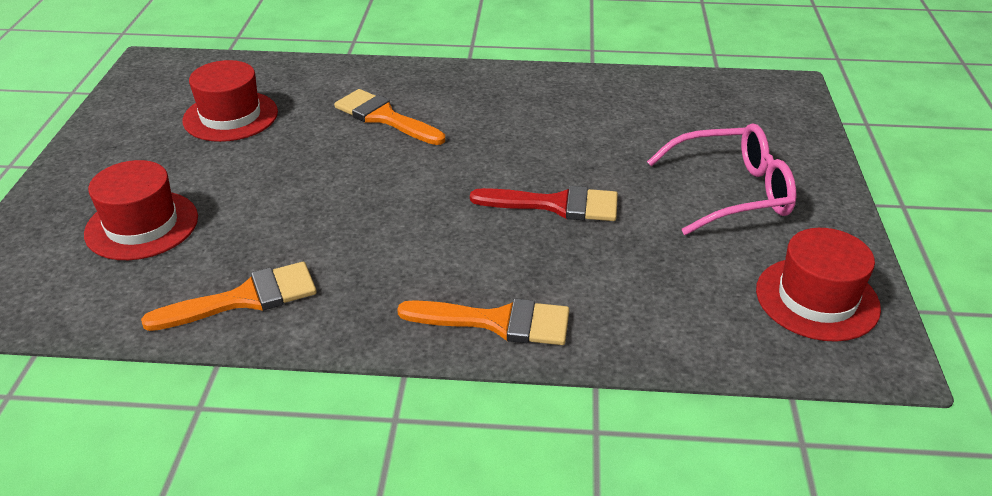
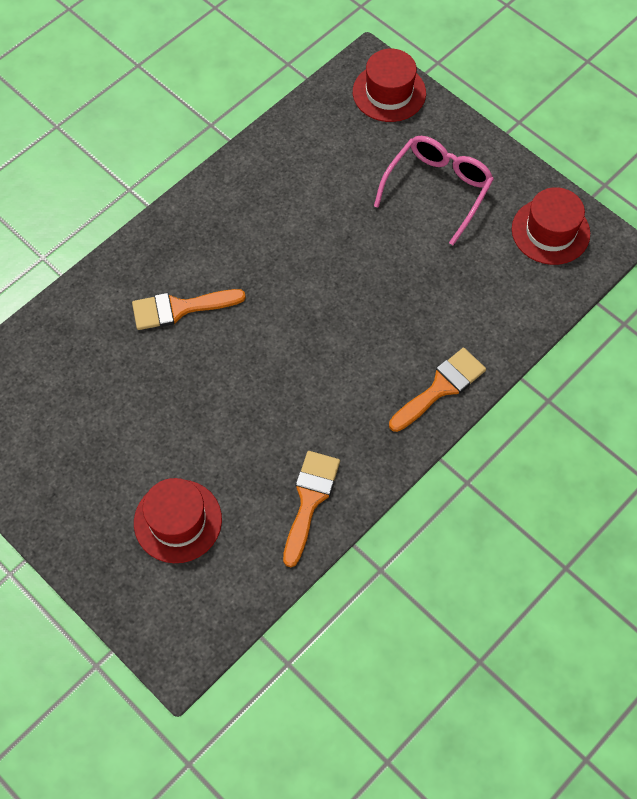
camera: 50 degrees left, 25 degrees up
red hat [182,60,278,142] -> red hat moved to [353,49,426,122]
red brush [470,186,618,221] -> none

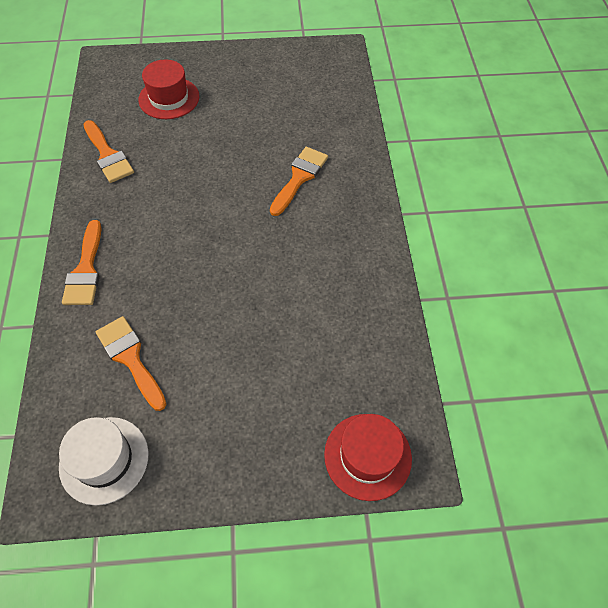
camera: 130 degrees right, 5 degrees down
pink glasses [374,136,494,245] -> none
red hat [512,187,590,265] -> white hat [59,417,148,506]
none -> orange brush [96,316,166,411]

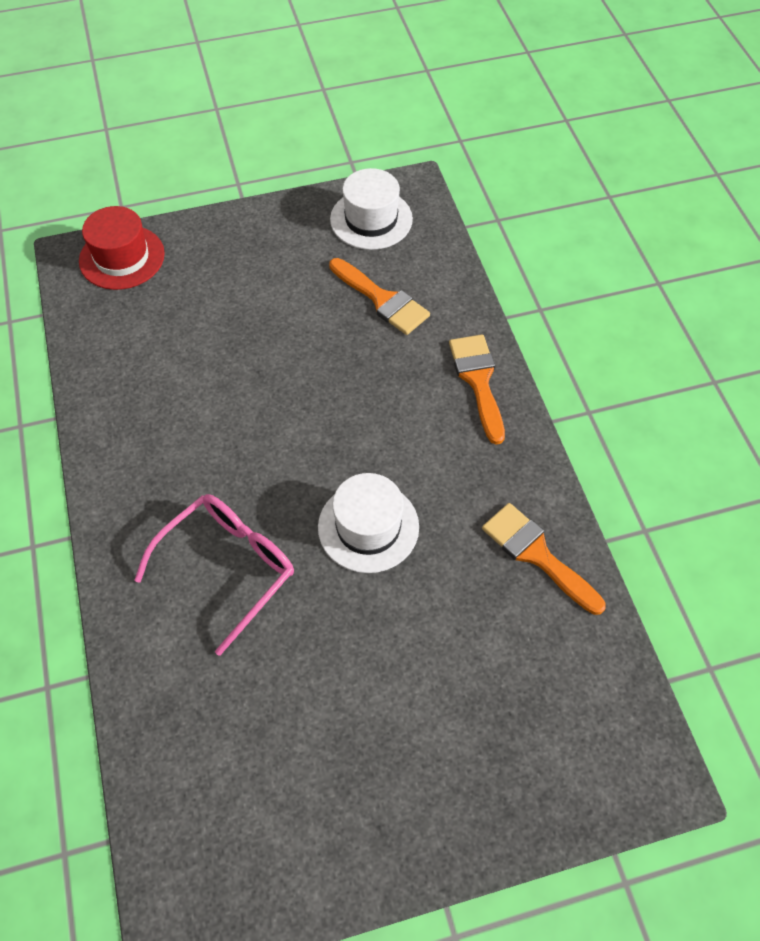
camera: 170 degrees right, 0 degrees up
red hat [138,60,199,119] -> none
orange brush [270,147,328,216] -> pink glasses [134,494,294,656]
none -> white hat [318,473,419,573]

